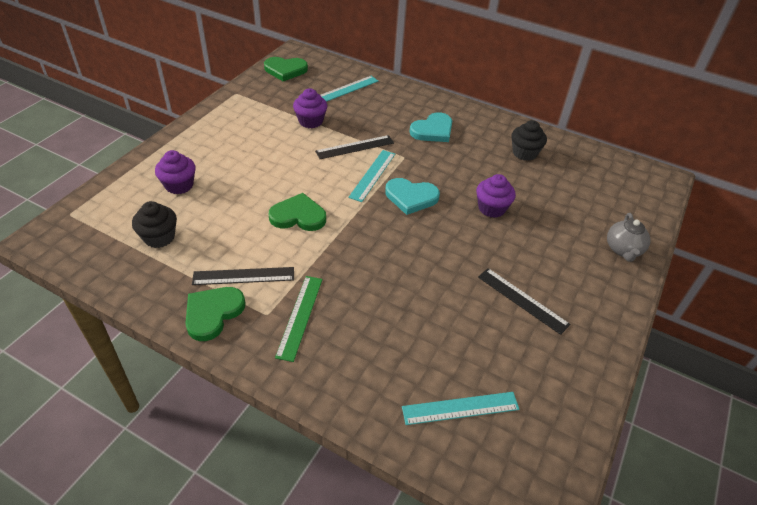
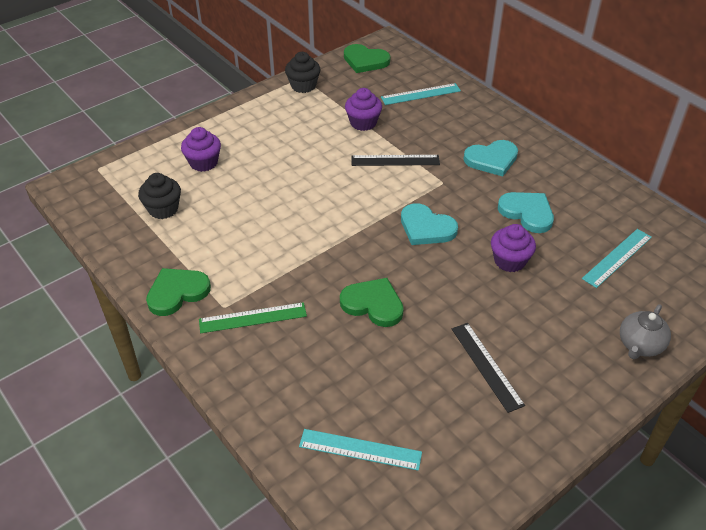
camera: 25 degrees right, 0 degrees up
black ruler [192,267,294,285] -> none
green heart [269,193,326,231] -> green heart moved to [340,278,404,327]
green ruler [275,276,323,362] -> green ruler turned 45 degrees clockwise [199,302,307,333]
turquoise ruler [348,150,395,202] -> turquoise ruler moved to [582,229,652,288]
black cupcake [511,120,547,161] -> black cupcake moved to [285,52,320,93]
none -> turquoise heart [498,192,554,233]

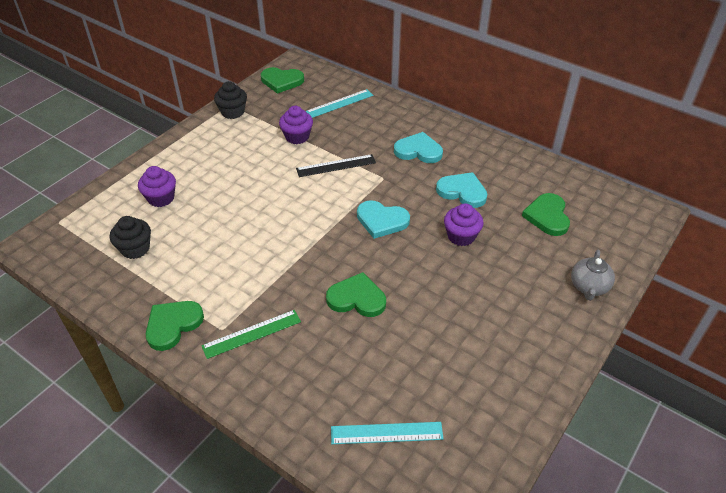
camera: 15 degrees left, 0 degrees up
black ruler [452,323,525,413] -> none
turquoise heart [463,140,518,176] -> turquoise heart turned 135 degrees counterclockwise [394,132,443,163]
turquoise ruler [582,229,652,288] -> green heart [522,193,570,236]

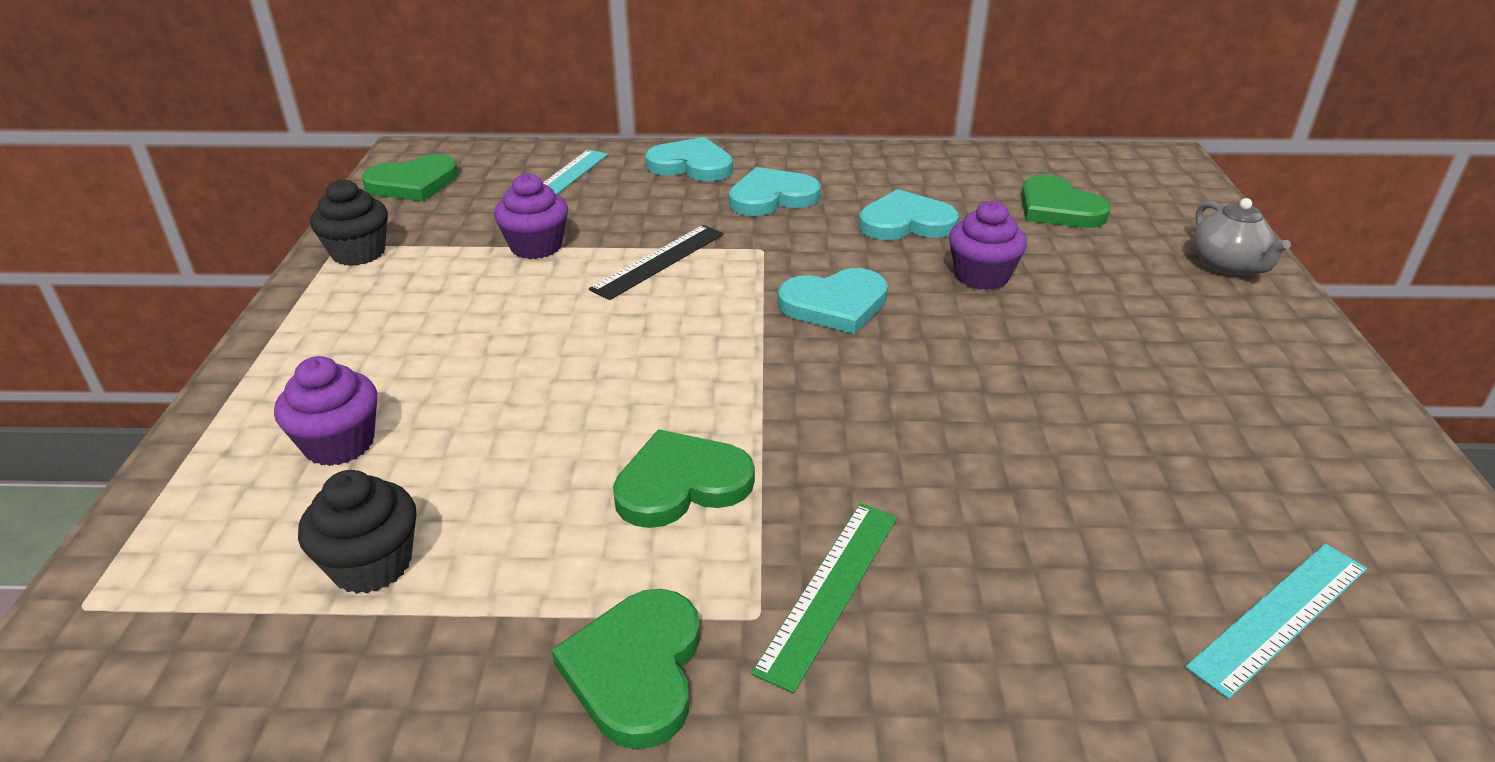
camera: 35 degrees left, 10 degrees down
green heart [326,272,386,317] -> green heart moved to [613,429,755,528]
none -> turquoise heart [645,137,733,181]

